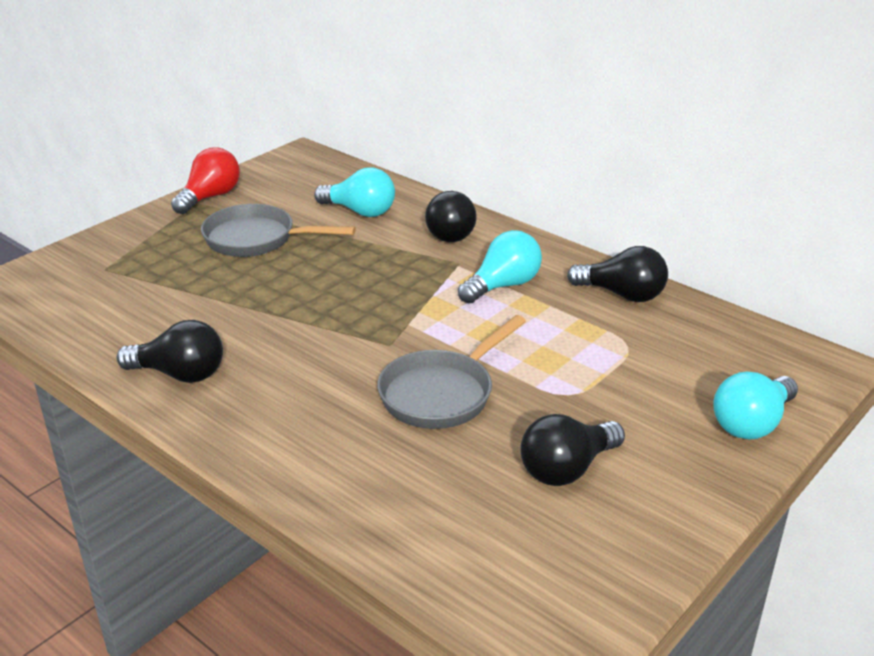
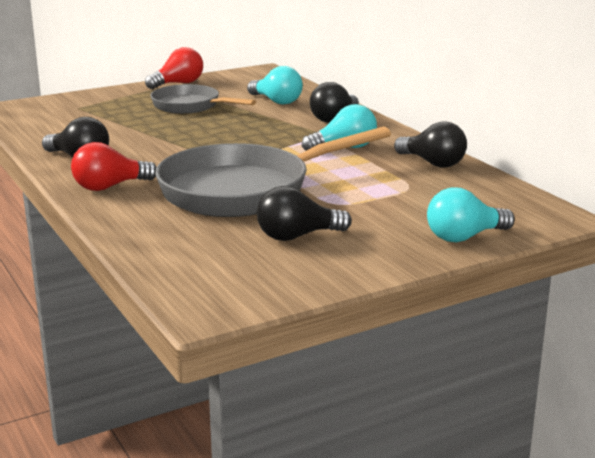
camera: 20 degrees right, 10 degrees down
grey pan [377,315,526,429] -> grey pan [155,126,391,217], size x1.72
none -> red light bulb [71,142,156,191]

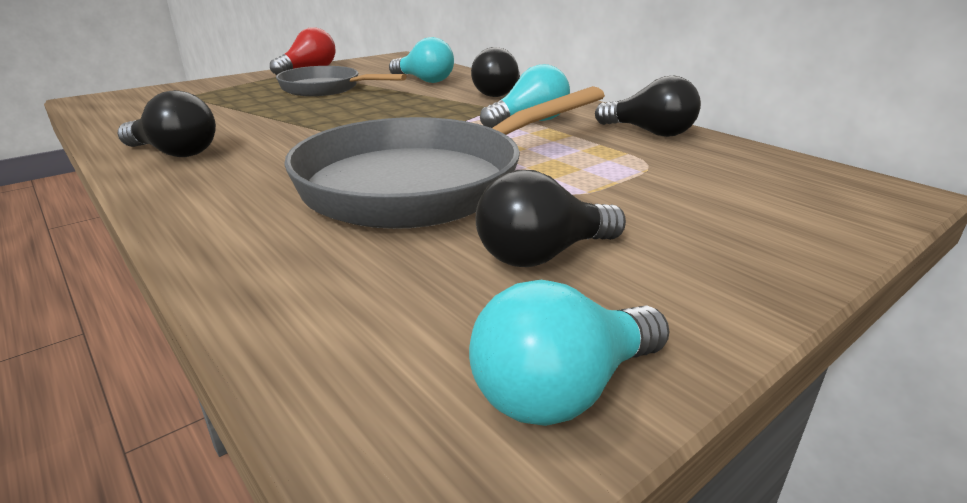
camera: 10 degrees left, 5 degrees up
red light bulb [71,142,156,191] -> none
turquoise light bulb [427,187,515,242] -> turquoise light bulb moved to [469,280,670,426]

